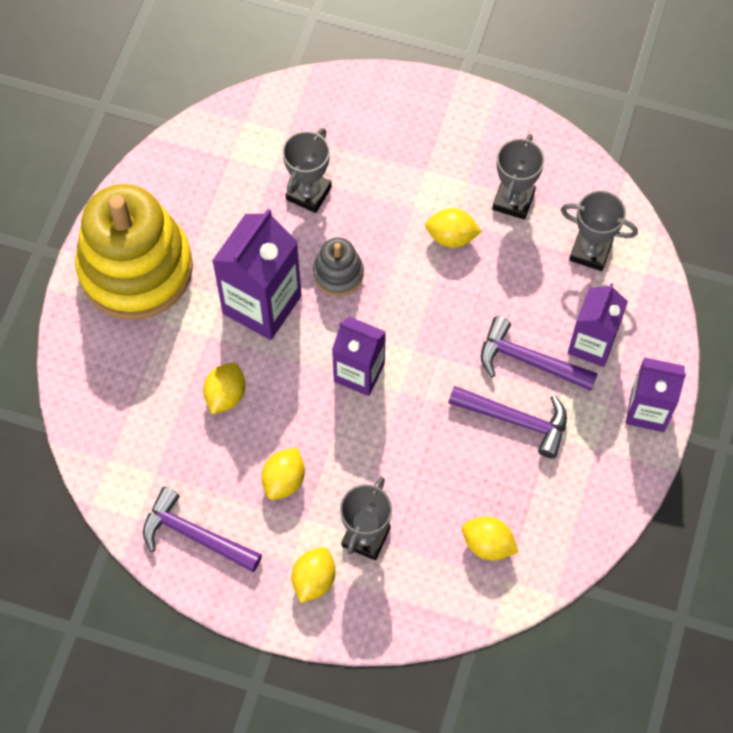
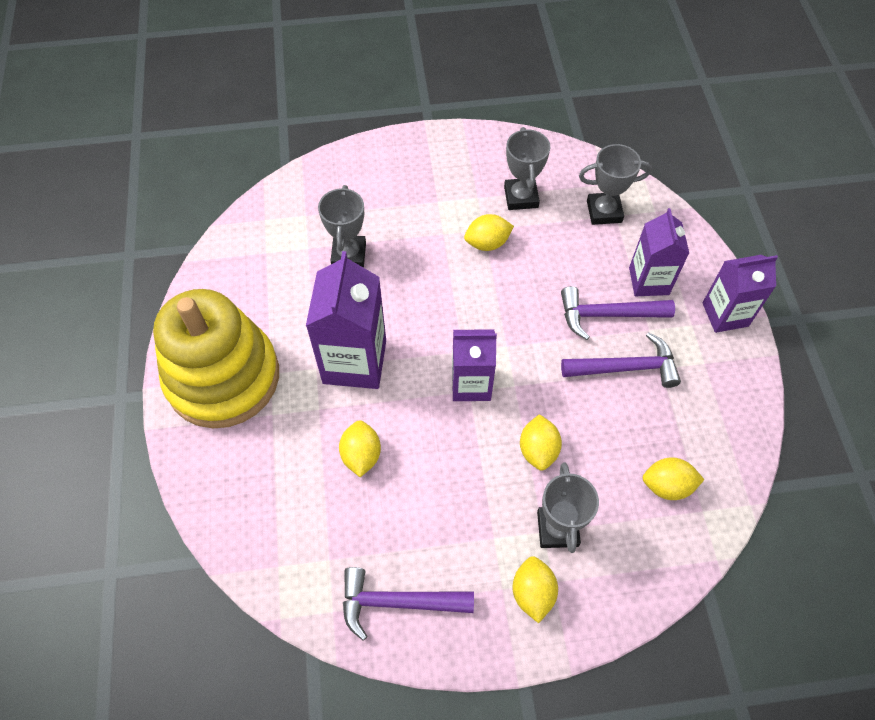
camera: 25 degrees left, 5 degrees down
yellow lemon [261,448,305,500] -> yellow lemon moved to [520,414,562,471]
grey stacking toy [313,238,364,296] -> none

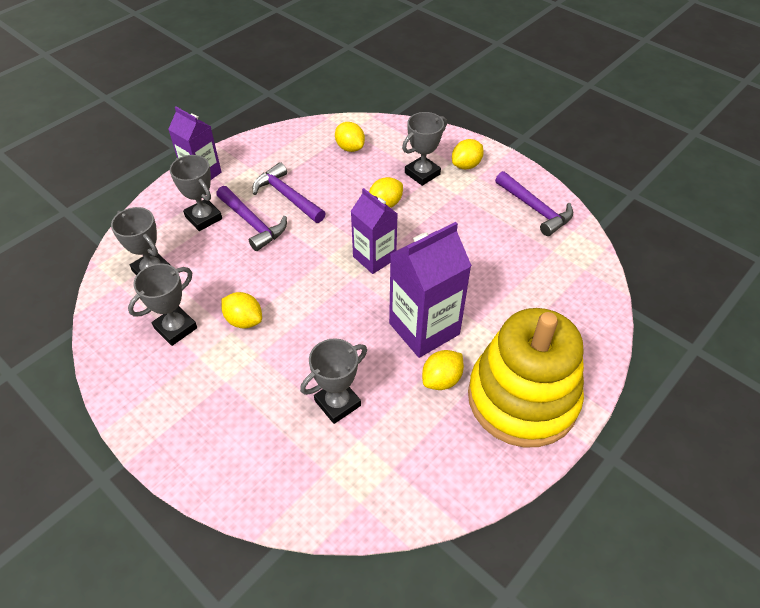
camera: 130 degrees left, 10 degrees down
yellow lemon [339,420,381,477] -> yellow lemon moved to [422,350,464,390]
purple carton [629,208,689,296] -> grey trophy [170,155,222,231]

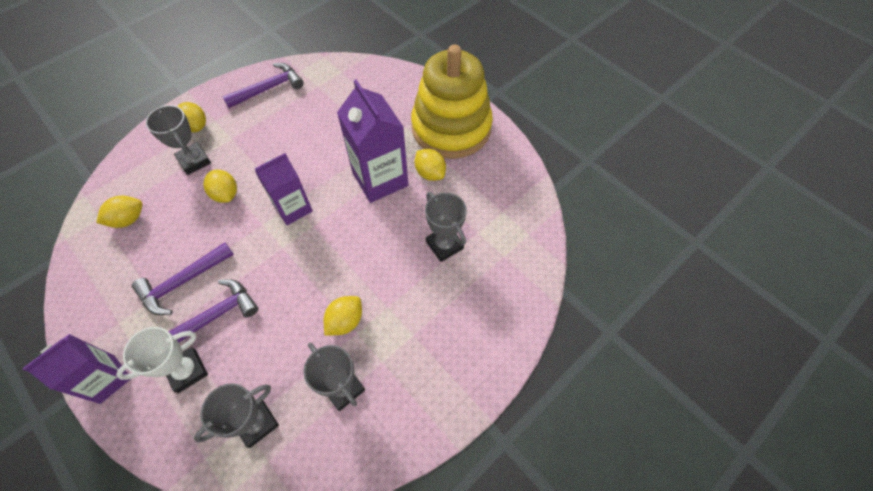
camera: 85 degrees left, 10 degrees up
grey trophy [170,155,222,231] -> white trophy [116,327,208,393]

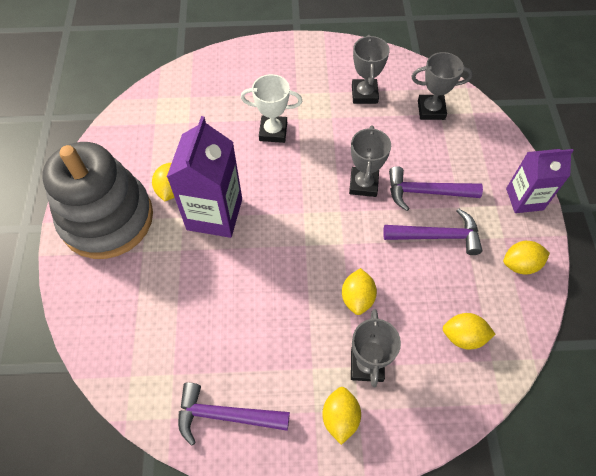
camera: 140 degrees left, 0 degrees up
white trophy [116,327,208,393] -> white trophy moved to [241,74,302,143]
purple carton [255,153,313,225] -> none
yellow lemon [324,296,362,336] -> yellow lemon moved to [503,241,550,275]
yellow stacking toy [411,45,493,159] -> grey stacking toy [42,142,153,259]
grey trophy [425,192,467,262] -> grey trophy moved to [349,125,391,197]

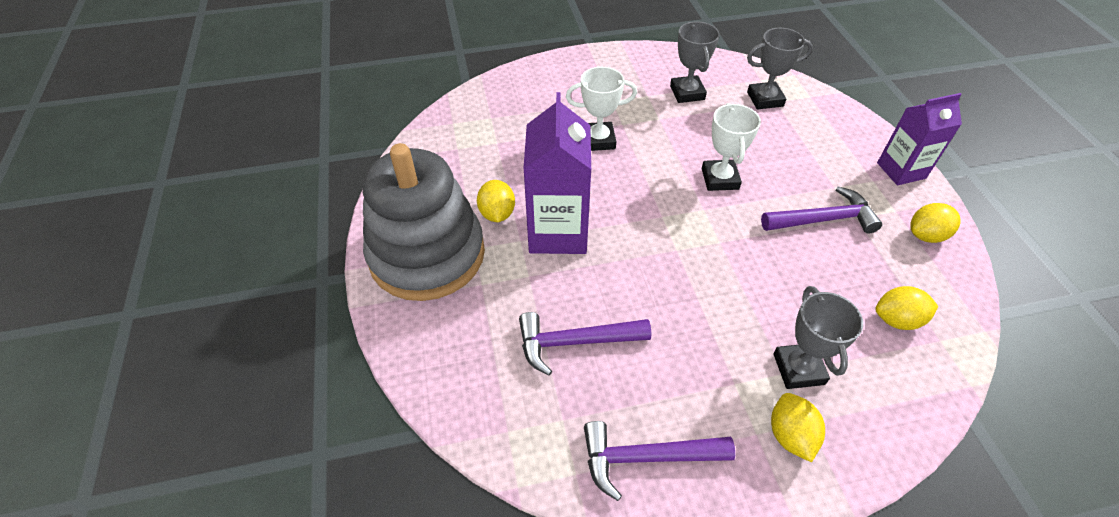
camera: 10 degrees left, 10 degrees down
yellow lemon [342,268,377,315] -> none
grey trophy [349,125,391,197] -> white trophy [702,103,761,191]
purple hammer [389,166,483,211] -> purple hammer moved to [519,312,652,376]

